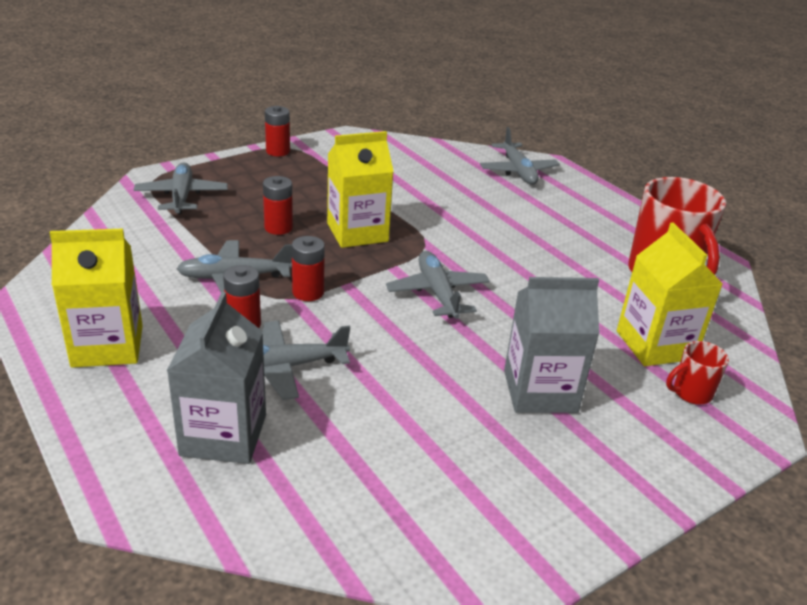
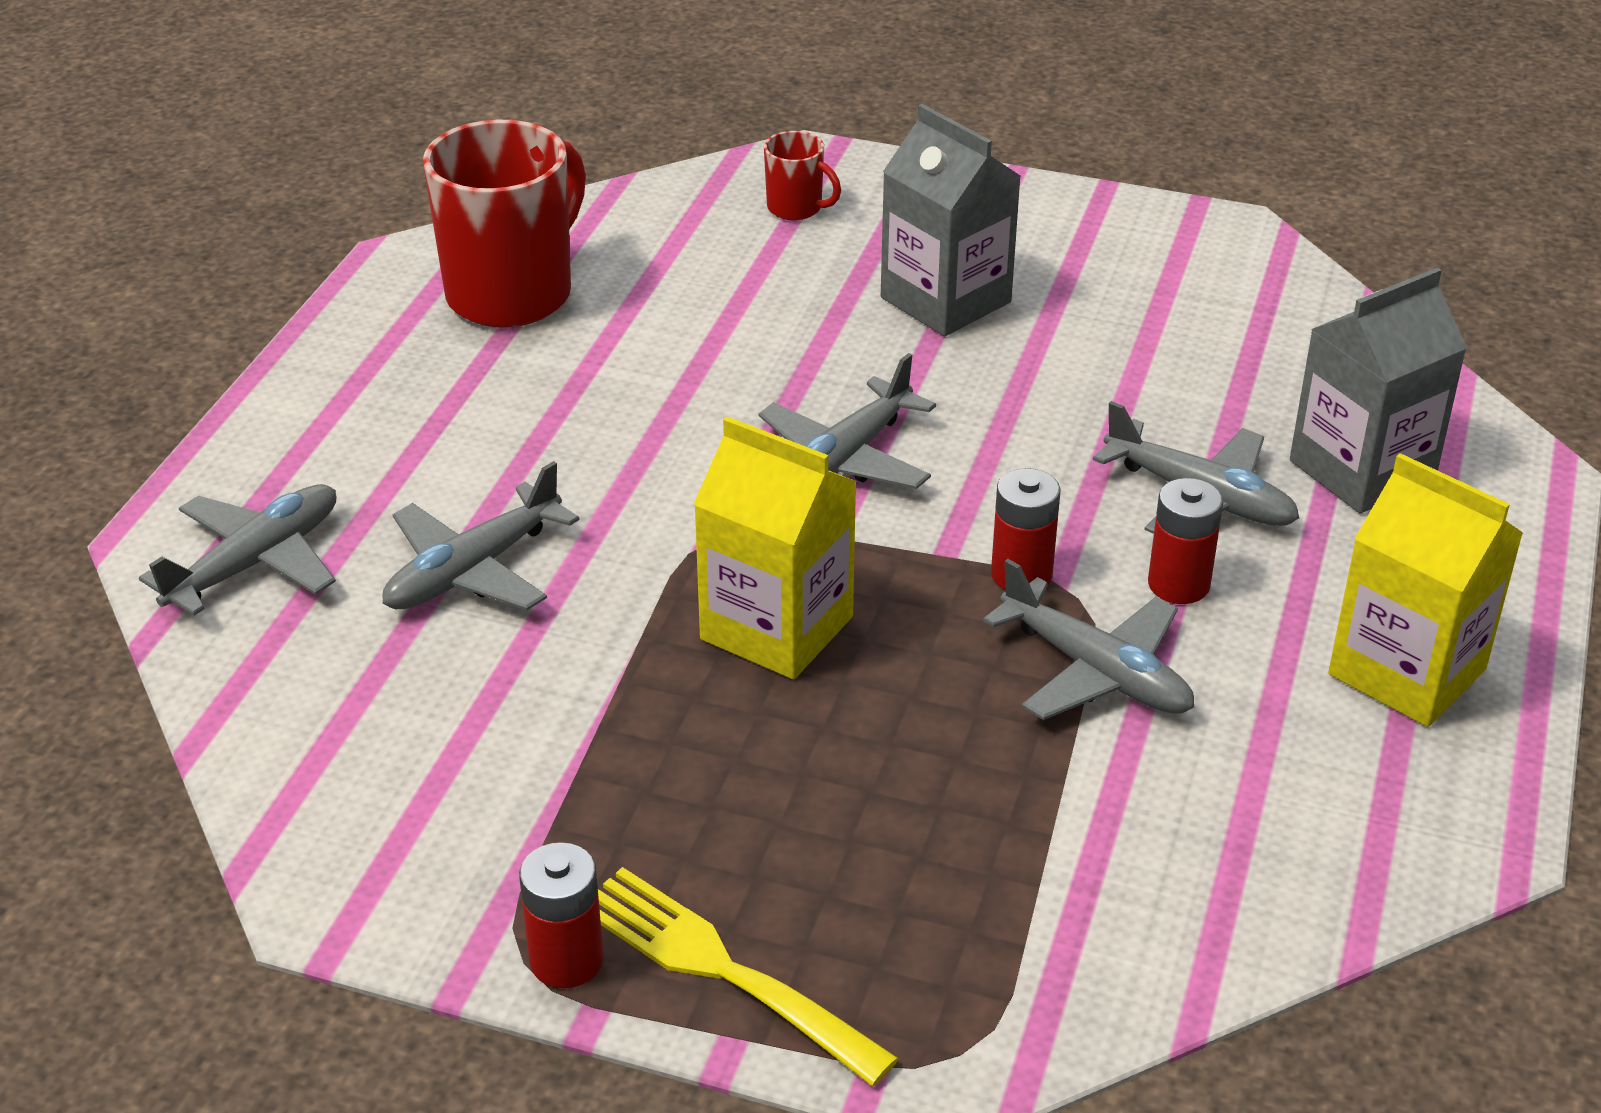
camera: 125 degrees left, 5 degrees up
grey plane [134,162,228,214] -> grey plane moved to [382,461,579,610]
red battery [263,176,293,235] -> none
yellow carton [617,223,723,366] -> none
none -> yellow fork [598,867,899,1086]

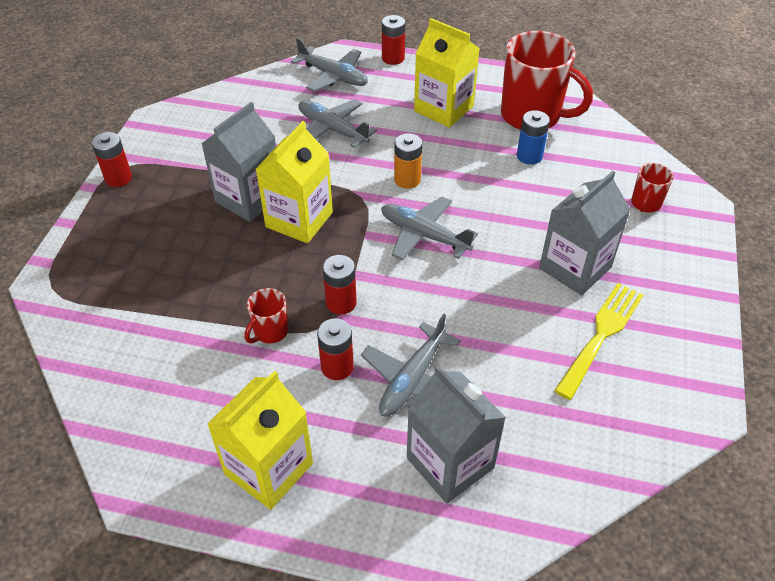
camera: 85 degrees right, 10 degrees up
yellow fork [598,867,899,1086] -> yellow fork moved to [554,283,643,400]
grey plane [983,559,1194,720] -> red mug [244,288,289,344]
none -> grey carton [201,102,276,222]
none -> red battery [382,15,405,65]
none -> orange battery [394,133,422,189]
none -> yellow carton [414,18,480,128]
none -> blue battery [517,110,550,165]

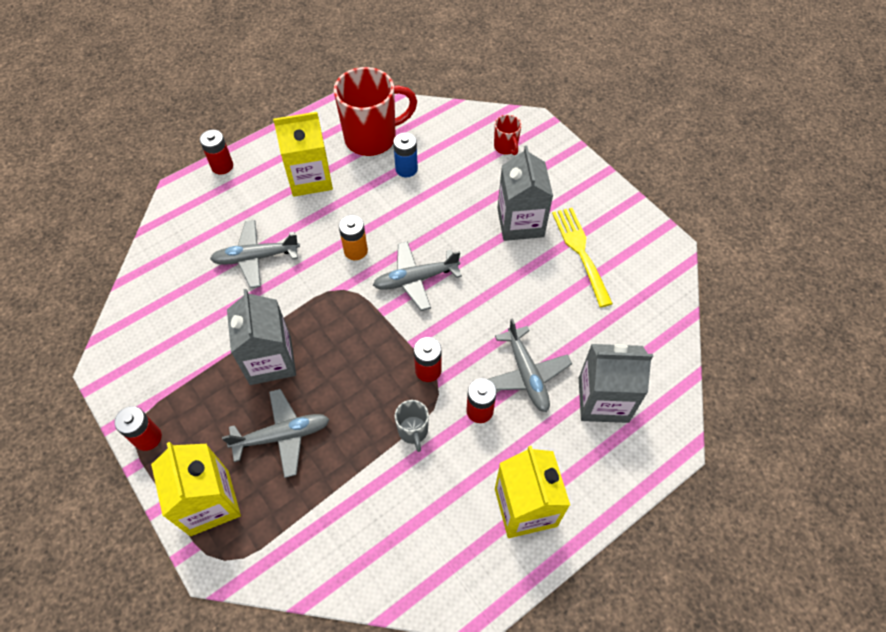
camera: 50 degrees left, 10 degrees up
red mug [244,288,289,344] -> grey mug [395,400,429,452]
yellow carton [256,121,333,243] -> yellow carton moved to [151,442,241,536]
grey plane [291,38,368,92] -> grey plane moved to [222,389,330,478]

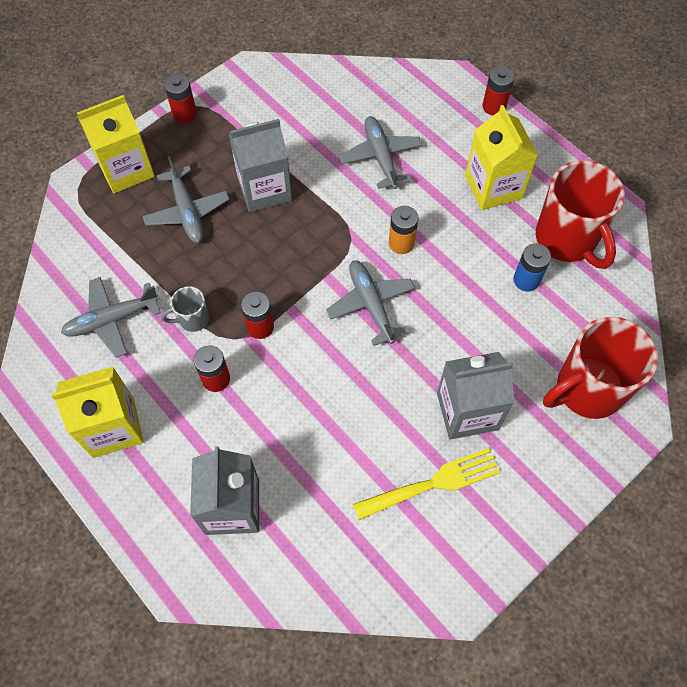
camera: 85 degrees right, 5 degrees up
grey plane [488,318,572,412] -> grey plane moved to [61,277,161,358]
red mug [494,115,522,155] -> red mug [543,317,658,419], size x2.17

